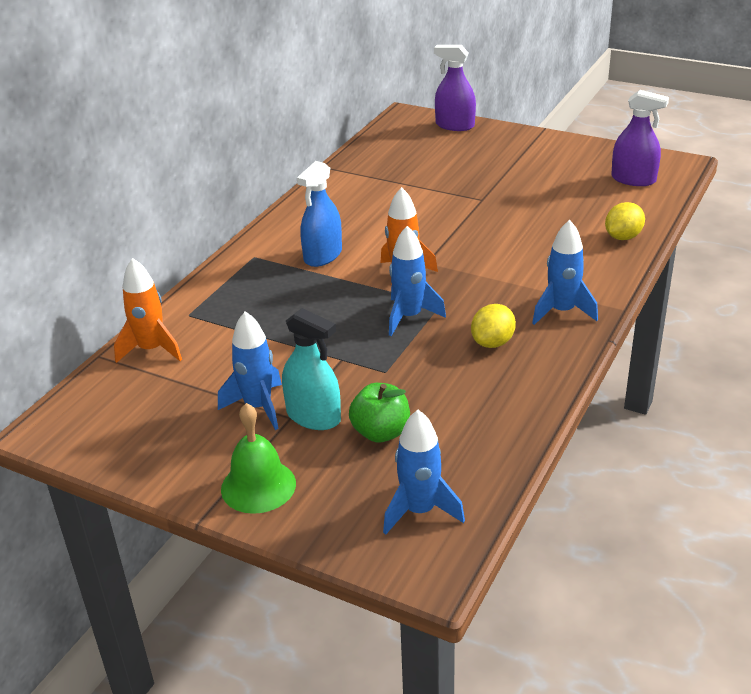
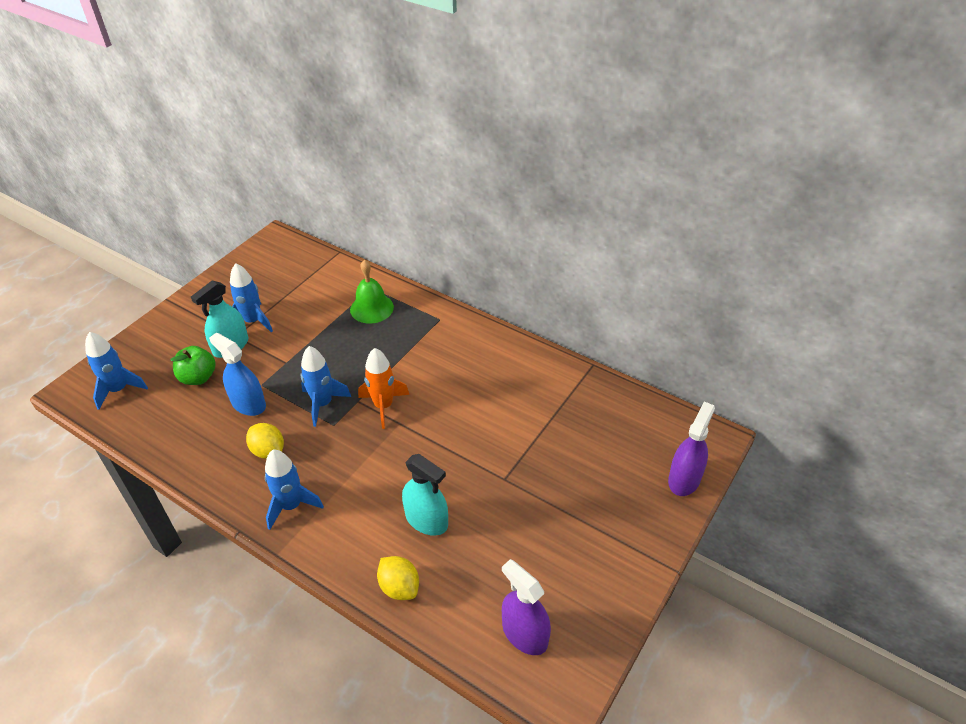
camera: 95 degrees right, 10 degrees up
orange rocket [114,258,182,363] -> none
green bell [221,403,296,514] -> green bell moved to [350,260,394,324]
blue spray bottle [297,161,342,267] -> blue spray bottle moved to [209,333,266,416]
purple spray bottle [611,90,669,186] -> purple spray bottle turned 105 degrees clockwise [502,559,551,655]
none -> turquoise spray bottle [402,454,448,536]

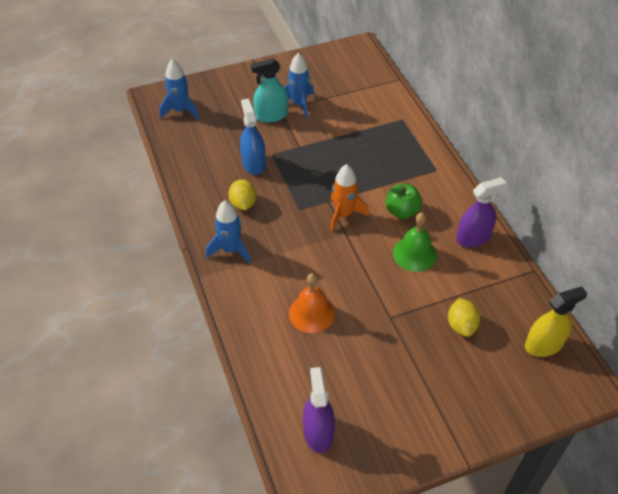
camera: 35 degrees right, 5 degrees up
green apple [171,346,216,385] -> green apple moved to [386,184,422,219]
blue rocket [301,346,351,427] -> none
green bell [350,260,394,324] -> green bell moved to [393,213,437,272]
yellow lemon [377,556,419,600] -> yellow lemon moved to [448,298,480,337]
turquoise spray bottle [402,454,448,536] -> orange bell [289,273,335,333]
purple spray bottle [668,402,715,496] -> purple spray bottle moved to [456,177,506,248]
none -> yellow spray bottle [525,286,587,357]

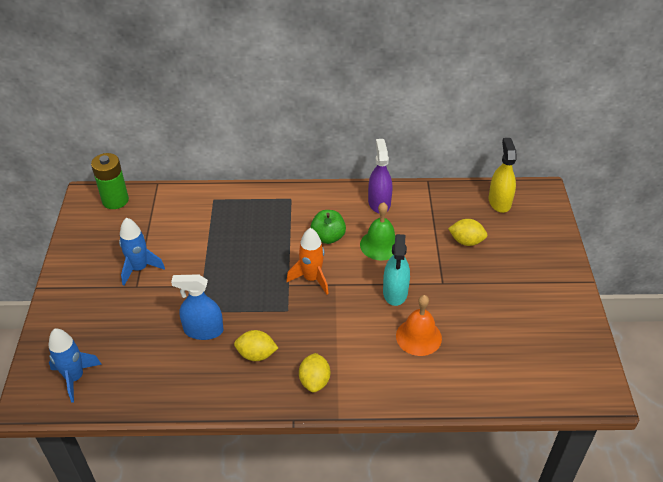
camera: 70 degrees left, 5 degrees down
blue rocket [206,200,251,264] -> yellow lemon [299,353,330,392]
turquoise spray bottle [251,58,288,123] -> turquoise spray bottle moved to [383,234,410,306]
purple spray bottle [303,367,335,453] -> none
none -> green battery [91,153,129,209]

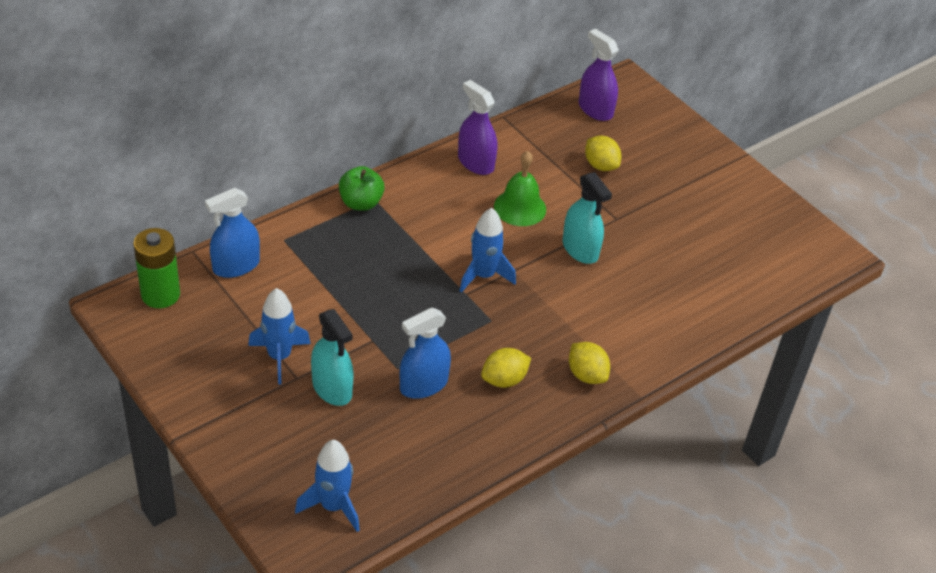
camera: 40 degrees left, 0 degrees up
orange rocket [286,228,329,294] -> blue rocket [459,208,516,293]
green apple [310,210,346,244] -> green apple moved to [339,166,385,211]
orange bell [396,295,442,356] -> none
yellow lemon [448,219,488,246] -> yellow lemon turned 75 degrees clockwise [585,136,622,171]
yellow spray bottle [489,138,516,213] -> purple spray bottle [579,29,619,121]
none -> blue spray bottle [205,188,260,278]
none -> turquoise spray bottle [311,309,354,406]

